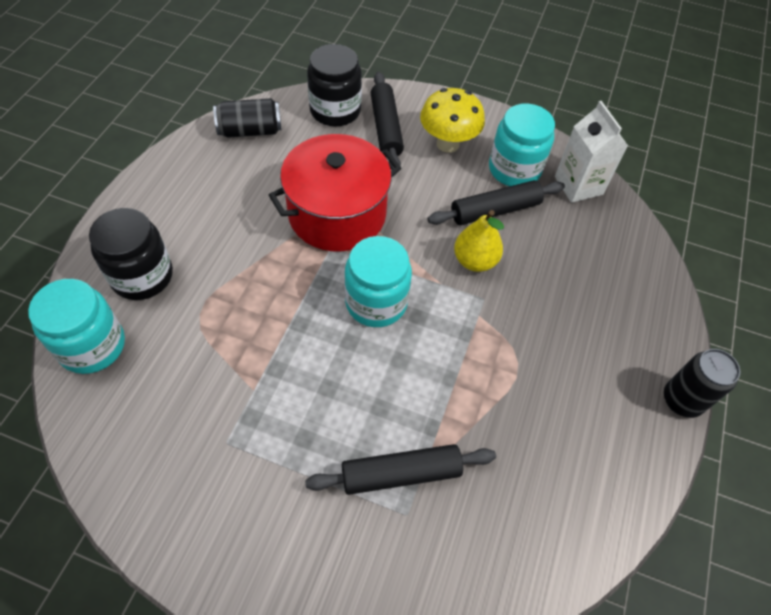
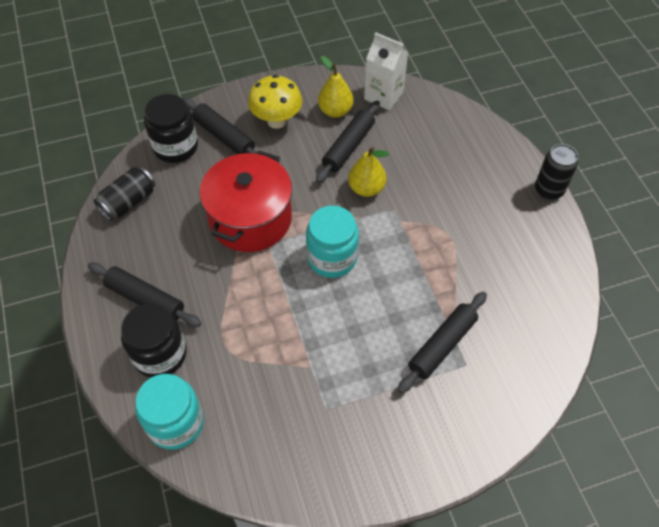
camera: 35 degrees left, 0 degrees up
turquoise jar [489,103,555,186] -> yellow pear [318,56,354,118]
none -> black rolling pin [88,262,201,327]

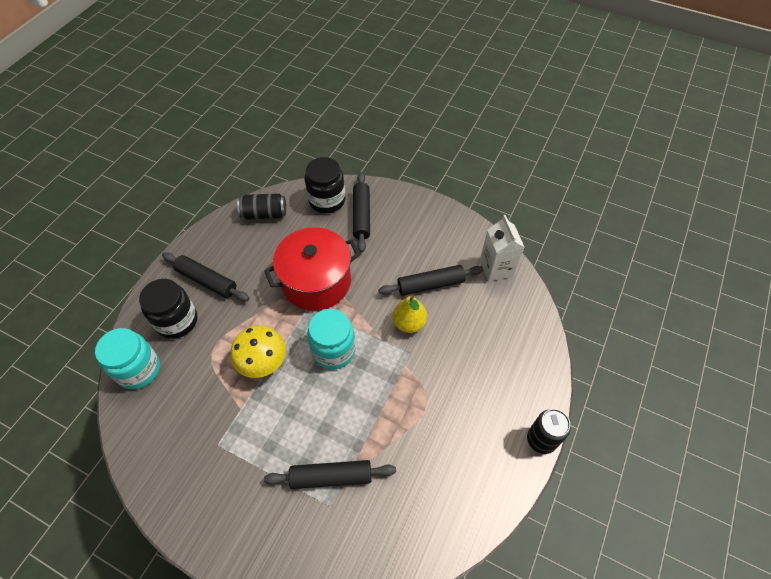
camera: 45 degrees right, 0 degrees up
black rolling pin [88,262,201,327] -> black rolling pin turned 45 degrees counterclockwise [162,252,249,301]
yellow mushroom [248,75,302,129] -> yellow mushroom moved to [231,326,286,378]
yellow pear [318,56,354,118] -> none

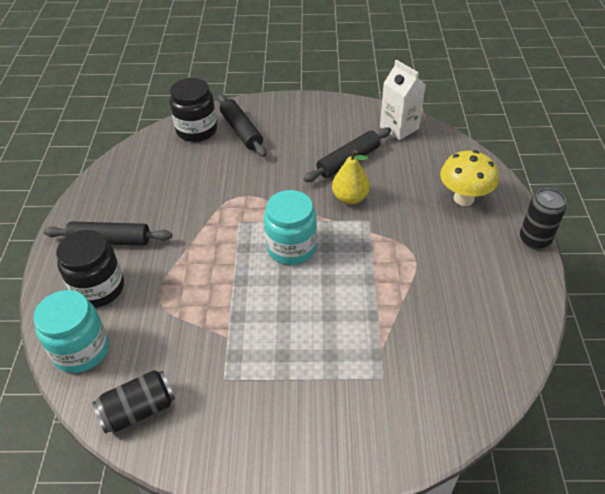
camera: 25 degrees left, 10 degrees down
yellow mushroom [231,326,286,378] -> yellow mushroom moved to [440,150,499,206]
black can [237,193,286,220] -> black can moved to [92,370,175,434]
black rolling pin [264,460,396,489] -> none
red pot [265,227,360,311] -> none

